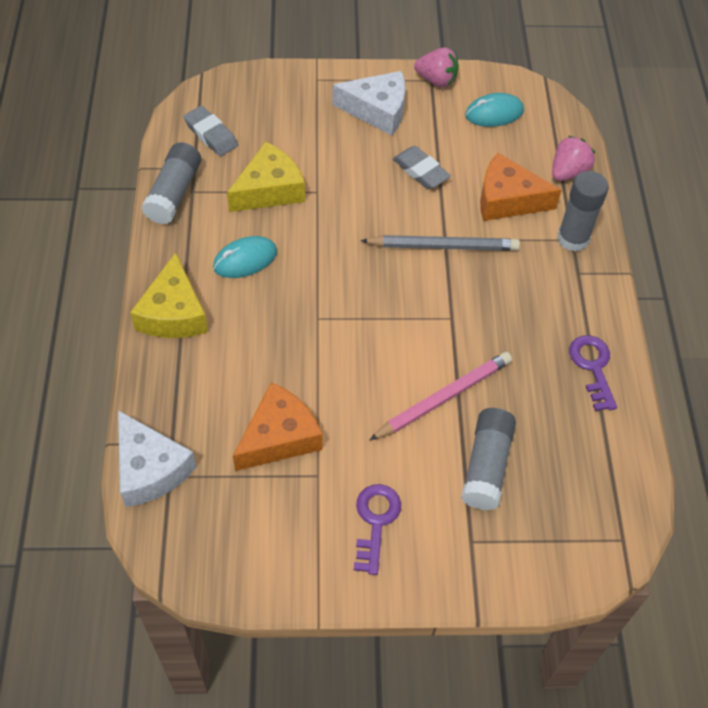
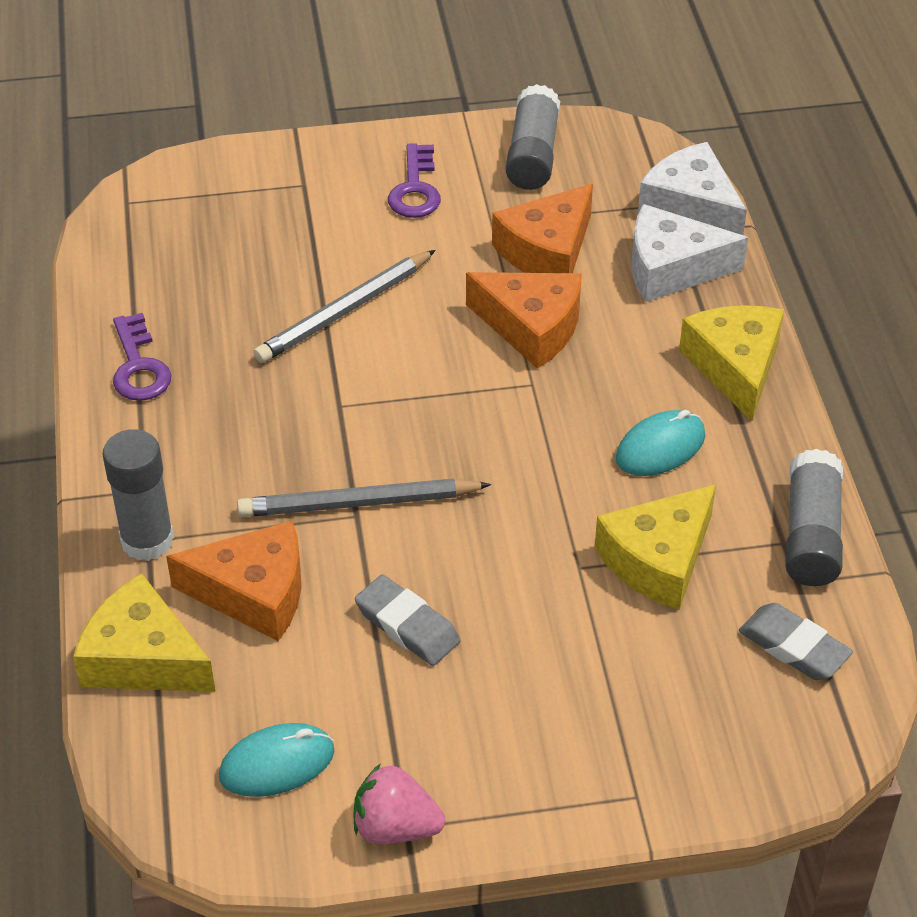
camera: 175 degrees right, 10 degrees down
white cheese [332,71,406,136] -> white cheese moved to [632,204,748,302]
pink pencil [369,352,512,440] -> grey pencil [253,250,436,363]
grey glue stick [461,408,516,510] -> grey glue stick moved to [506,84,560,190]
pink strawberry [552,136,595,181] -> yellow cheese [73,574,216,692]
none -> orange cheese [466,272,582,369]

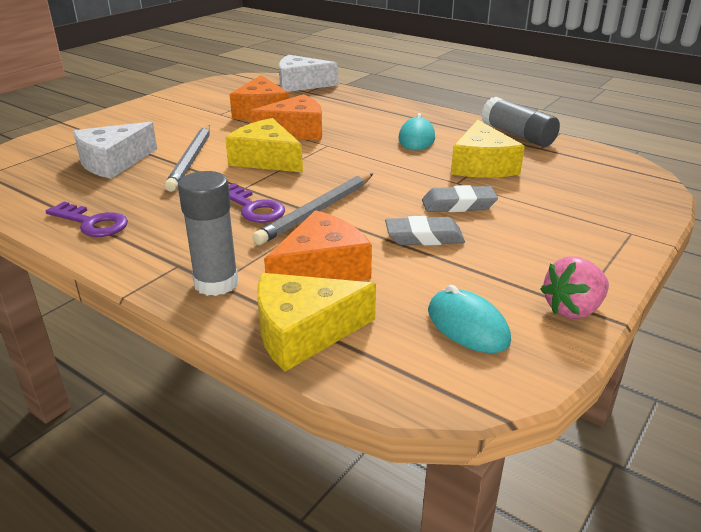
camera: 45 degrees left, 15 degrees down
turquoise mouse [219,723,334,797] -> turquoise mouse turned 60 degrees counterclockwise [428,285,511,353]
purple key [388,143,441,218] -> purple key moved to [229,183,285,223]
grey glue stick [506,84,560,190] -> none
white cheese [632,204,748,302] -> white cheese moved to [73,122,157,179]
yellow cheese [679,305,784,421] -> yellow cheese moved to [225,118,303,172]
grey eraser [739,603,853,680] -> grey eraser moved to [422,185,498,212]

